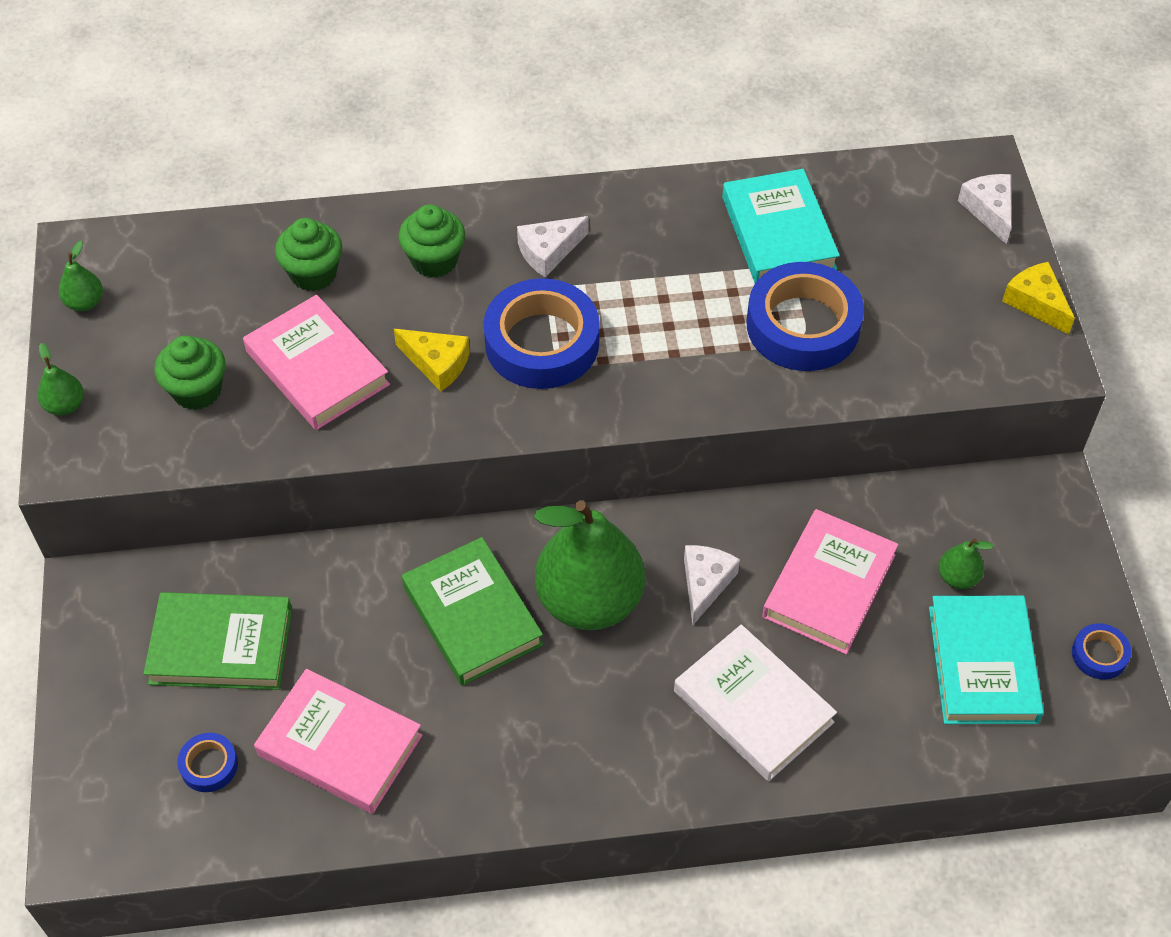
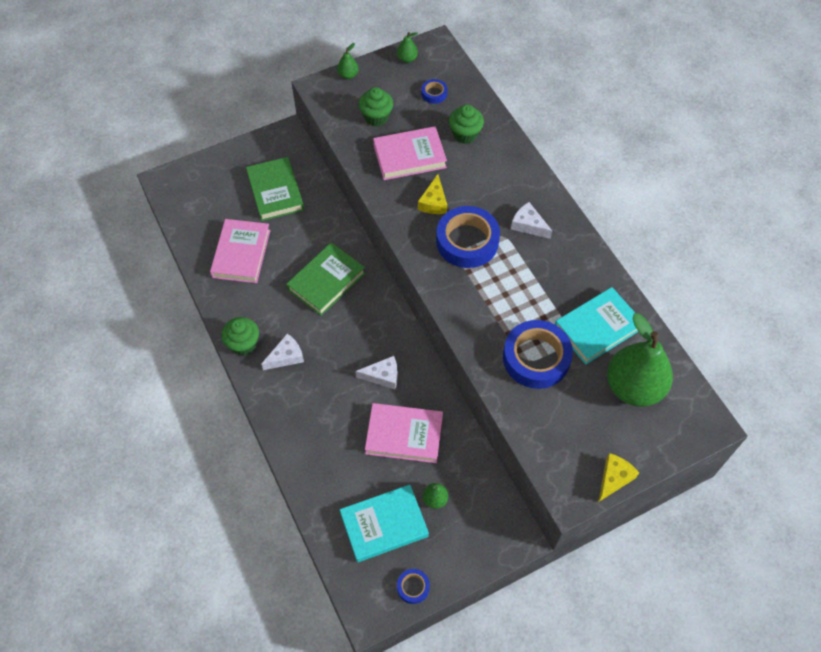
camera: 70 degrees right, 5 degrees up
blue tape [177,733,238,792] -> blue tape moved to [421,79,447,104]
pink book [243,295,390,430] -> pink book turned 45 degrees clockwise [373,126,447,180]
green cupcake [399,204,465,278] -> green cupcake moved to [221,317,259,355]
green pear [534,500,645,630] -> green pear moved to [607,313,673,407]
white book [674,624,837,781] -> none
white cheese [958,174,1012,244] -> white cheese moved to [261,334,304,370]

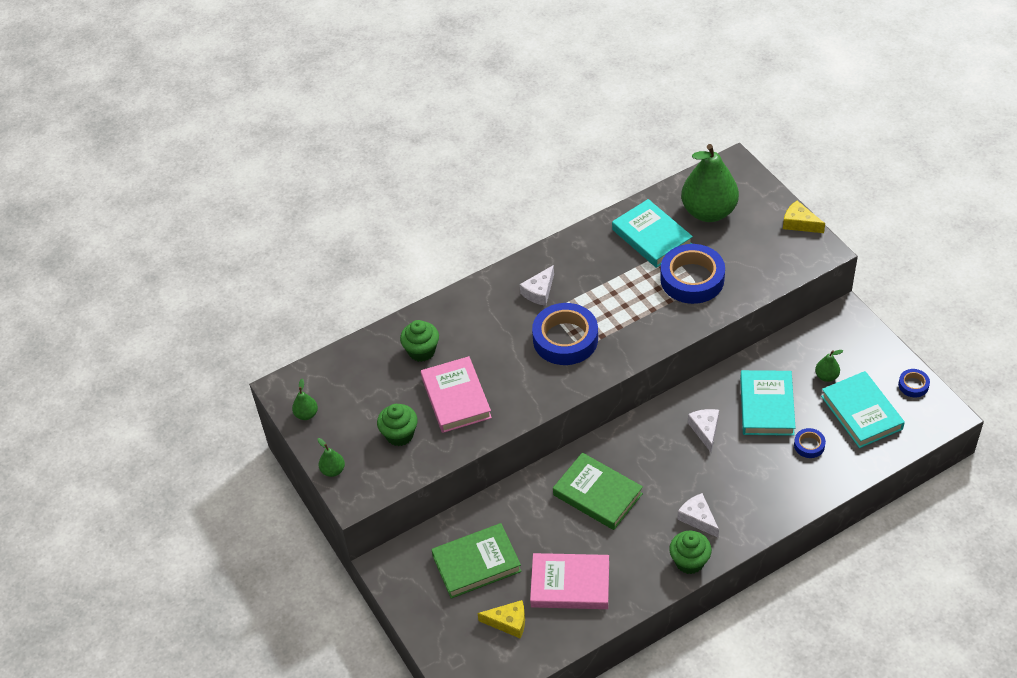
camera: 90 degrees left, 10 degrees down
pink book [365,403,443,463] -> turquoise book [740,370,796,436]
yellow cheese [418,174,447,214] -> yellow cheese moved to [477,600,525,638]
blue tape [421,79,447,104] -> blue tape moved to [794,428,826,458]

